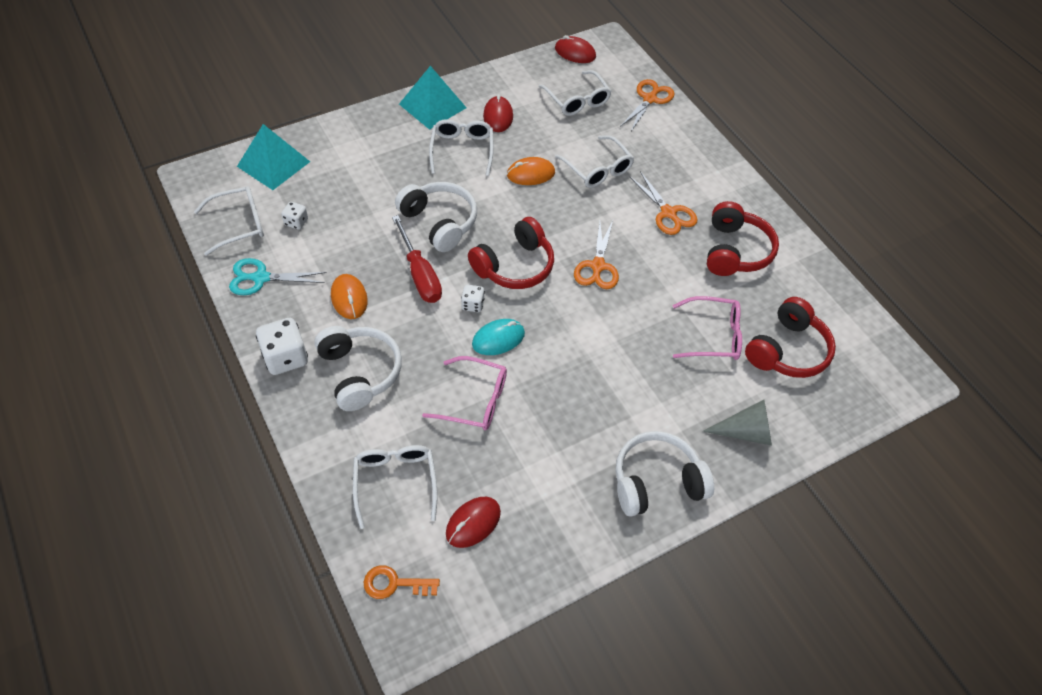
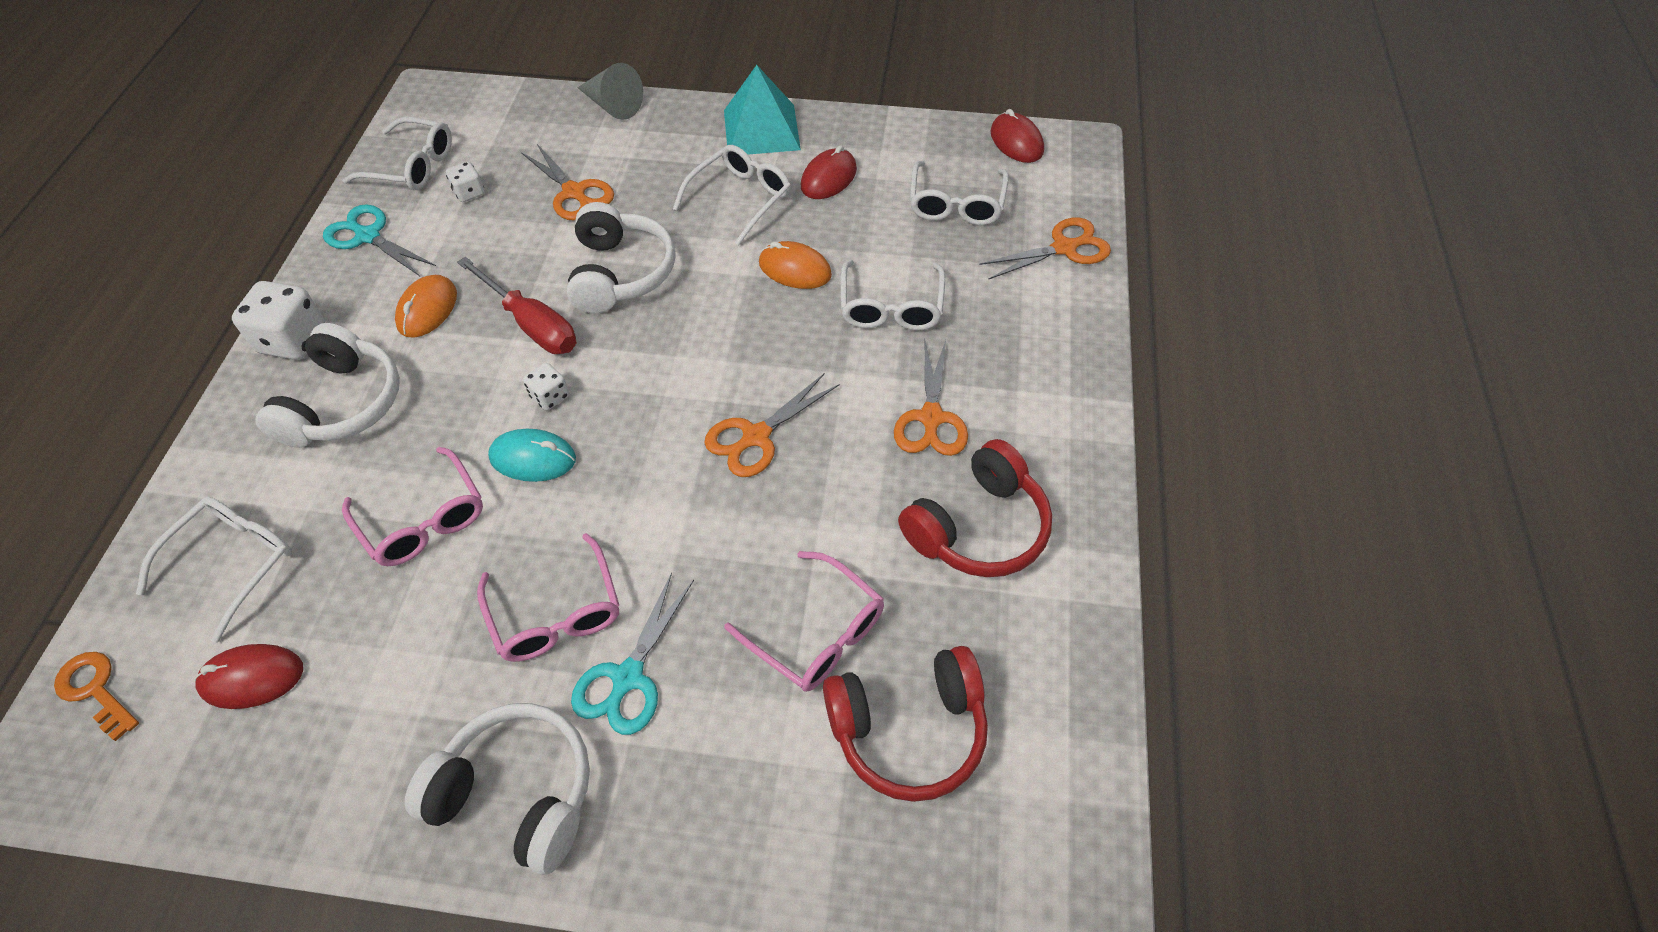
camera: 40 degrees right, 0 degrees up
turquoise pyramid [237,124,310,190] -> none
red screwdriver [392,215,442,303] -> red screwdriver turned 60 degrees counterclockwise [457,257,576,354]
red headphones [468,217,554,289] -> none
grey cone [703,400,772,446] -> grey cone moved to [577,63,643,120]
none -> pink glasses [477,533,619,662]
none -> orange scissors [521,144,614,220]
none -> turquoise scissors [571,573,694,735]

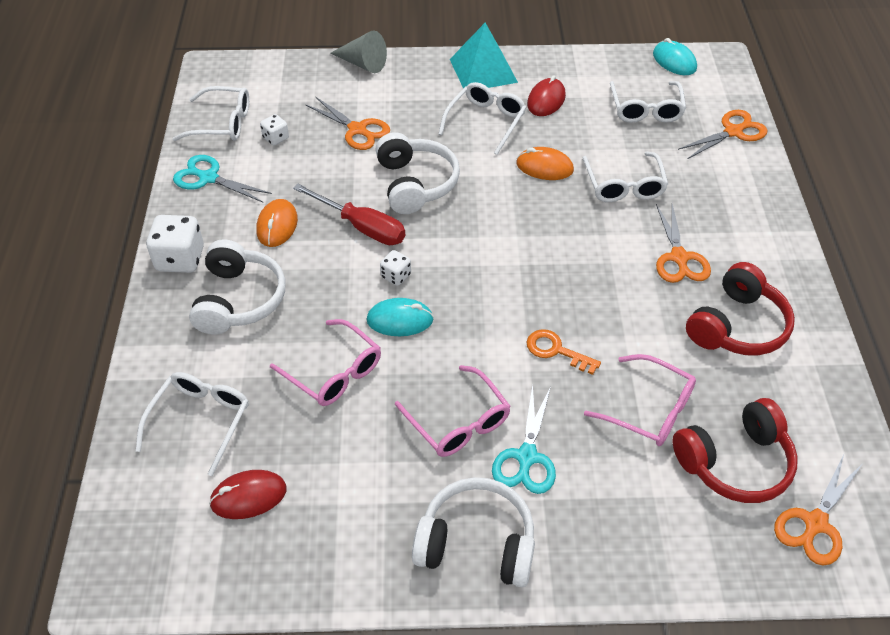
camera: 10 degrees left, 5 degrees down
orange key [54,652,139,741] -> orange key moved to [527,329,601,375]
orange scissors [704,373,839,477] -> orange scissors moved to [774,455,863,565]
red mouse [991,109,1044,163] -> turquoise mouse [653,38,697,75]

